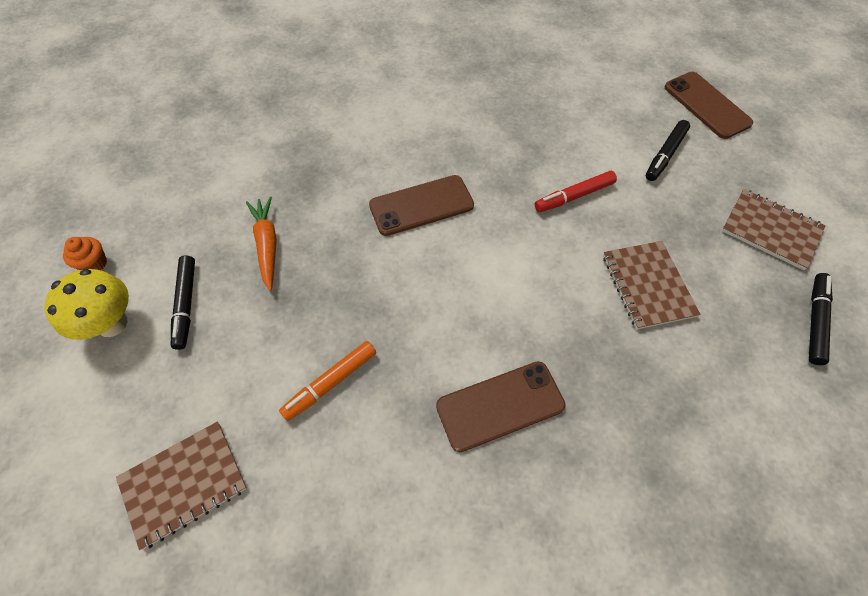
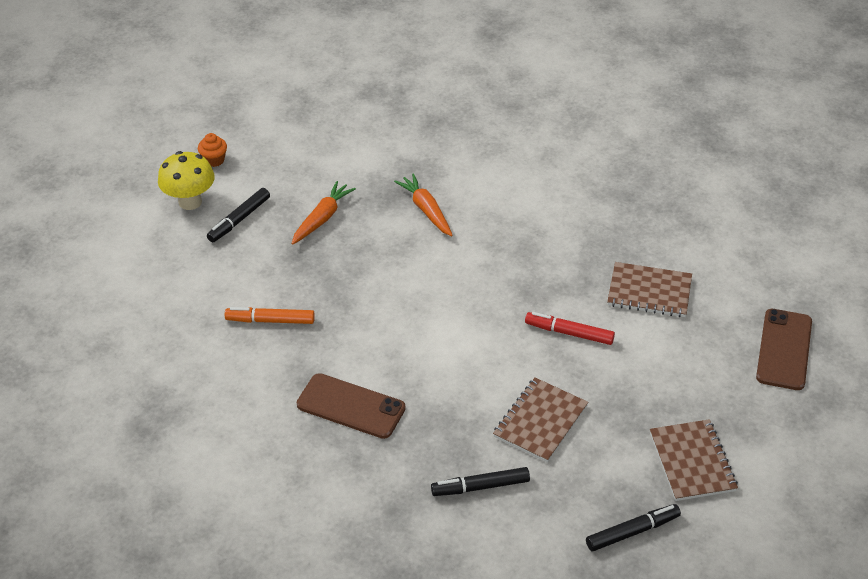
camera: 45 degrees right, 15 degrees down
brown notebook [116,421,247,550] -> brown notebook moved to [607,262,692,317]
brown phone [369,175,474,236] -> none
black marker [646,120,690,181] -> black marker moved to [431,467,530,496]
none -> orange carrot [394,173,453,236]

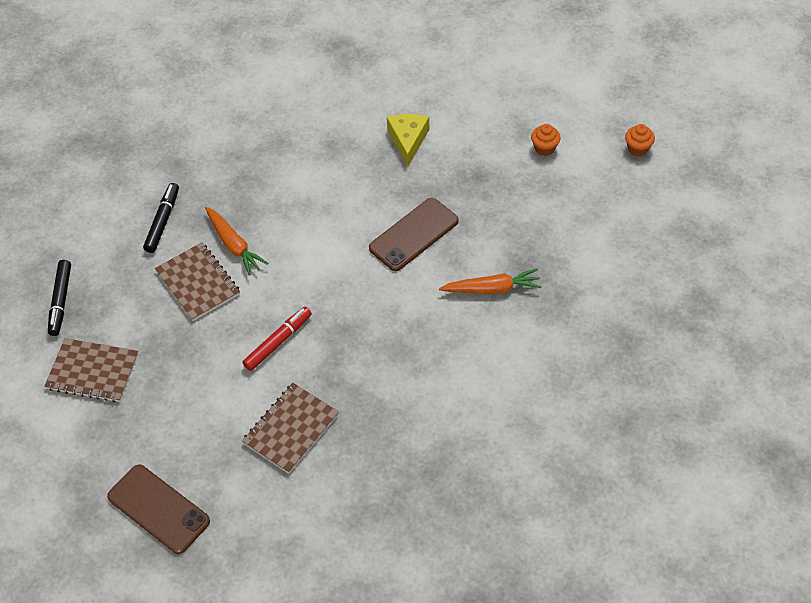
camera: 115 degrees right, 10 degrees up
yellow mushroom [158,151,215,210] -> none
black marker [207,188,270,242] -> orange cupcake [531,124,561,156]
orange marker [225,307,315,324] -> yellow cheese [387,114,429,166]
orange carrot [291,181,356,245] -> orange carrot moved to [205,207,269,276]
brown phone [297,373,406,439] -> brown phone moved to [369,198,458,271]

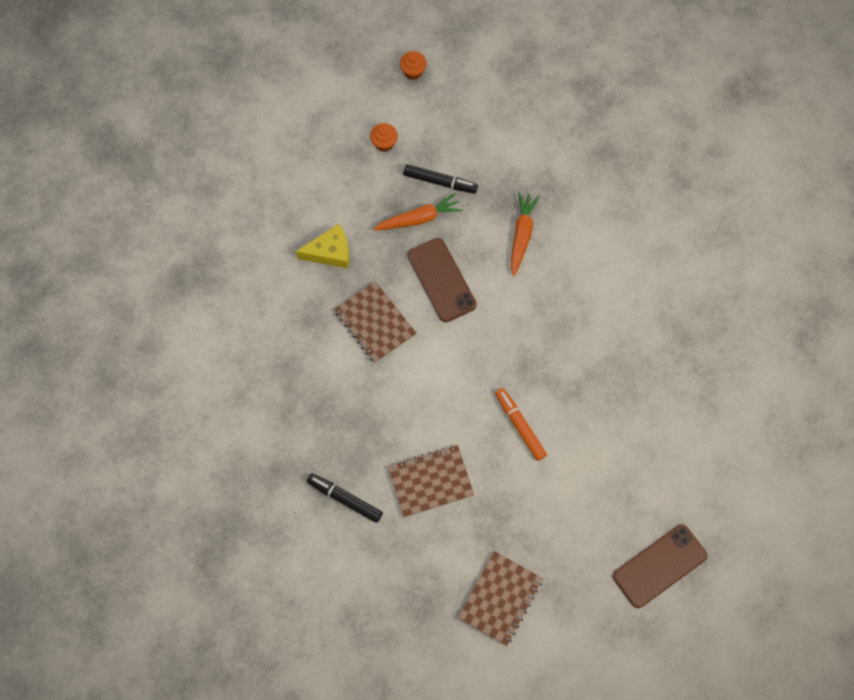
camera: 75 degrees left, 15 degrees up
black marker [48,260,71,336] -> black marker moved to [403,164,478,194]
orange carrot [205,207,269,276] -> orange carrot moved to [373,193,462,230]
red marker [242,307,312,371] -> orange marker [495,388,547,461]
brown notebook [242,383,339,474] -> brown notebook moved to [334,281,417,363]
yellow cheese [387,114,429,166] -> yellow cheese turned 150 degrees clockwise [295,224,349,269]

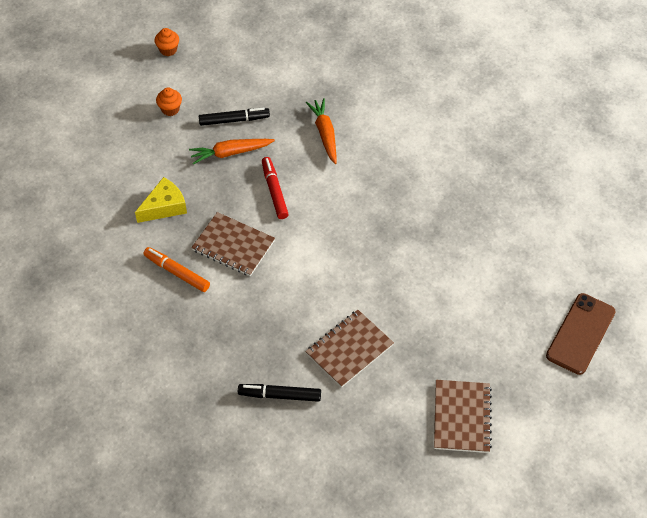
camera: 25 degrees left, 15 degrees down
orange carrot [373,193,462,230] -> orange carrot turned 150 degrees counterclockwise [189,139,275,165]
brown phone [407,238,477,322] -> red marker [262,157,289,219]
orange marker [495,388,547,461] -> orange marker moved to [143,247,210,292]

